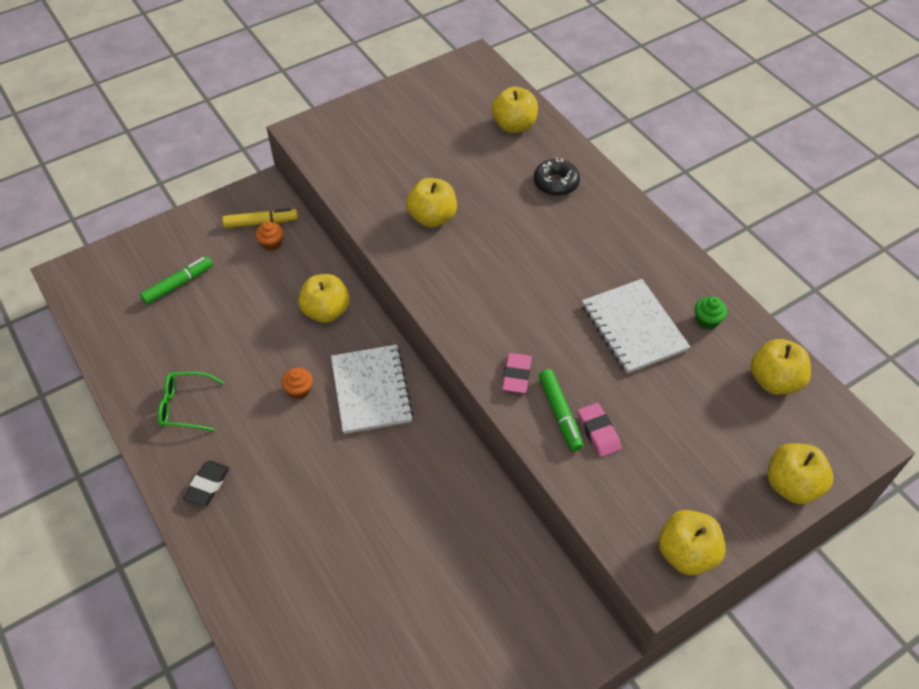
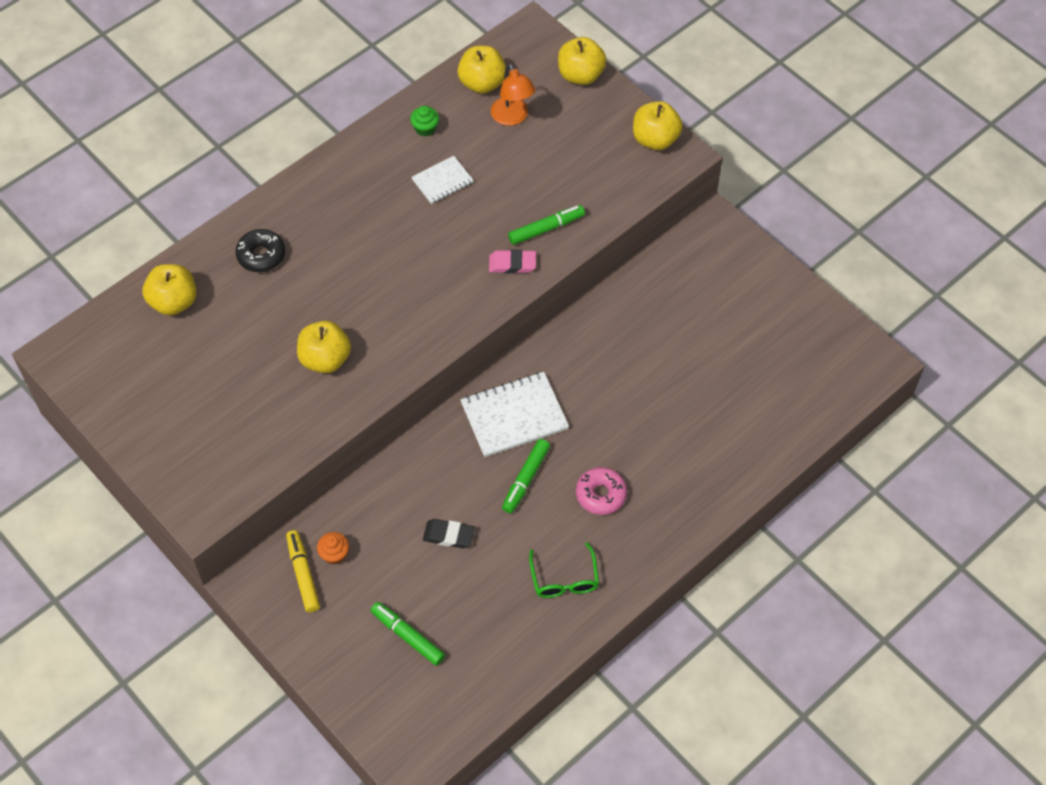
camera: 100 degrees left, 5 degrees up
black eraser [183,461,230,506] -> black eraser moved to [423,519,475,548]
orange cupcake [281,368,313,399] -> green marker [502,439,550,513]
yellow apple [299,274,350,323] -> none
pink eraser [578,403,621,457] -> none
white notebook [582,279,690,374] -> white notebook [411,156,474,204], size x0.58
none -> orange lamp [491,64,535,126]
none -> pink donut [576,467,627,515]

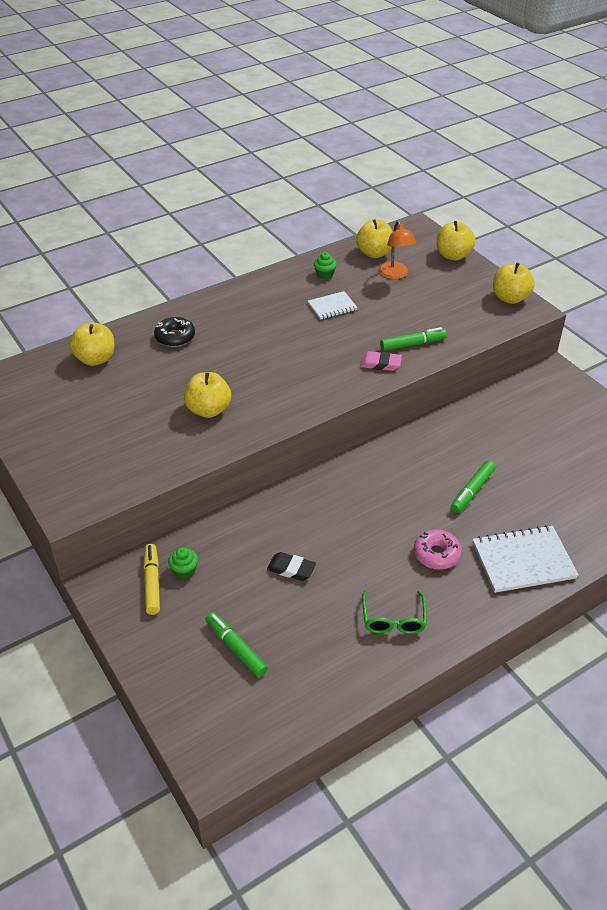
camera: 10 degrees right, 15 degrees down
orange cupcake [317,532,349,565] -> green cupcake [168,547,198,579]
white notebook [460,372,569,457] -> white notebook moved to [473,525,579,593]
green marker [502,439,550,513] -> green marker moved to [451,461,495,513]

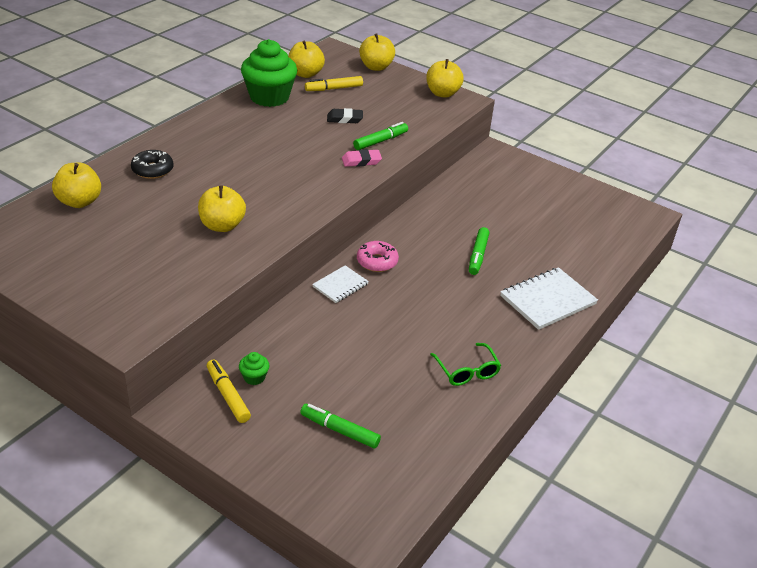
camera: 25 degrees left, 5 degrees down
black eraser [267,552,316,581] -> black eraser moved to [327,108,363,123]
white notebook [308,291,358,320] -> white notebook moved to [312,265,369,303]
green cupcake [314,252,337,279] -> green cupcake [241,39,297,107], size x2.47
orange lamp [379,221,416,279] -> yellow marker [305,76,363,91]
pink donut [414,529,462,570] -> pink donut moved to [357,241,399,272]

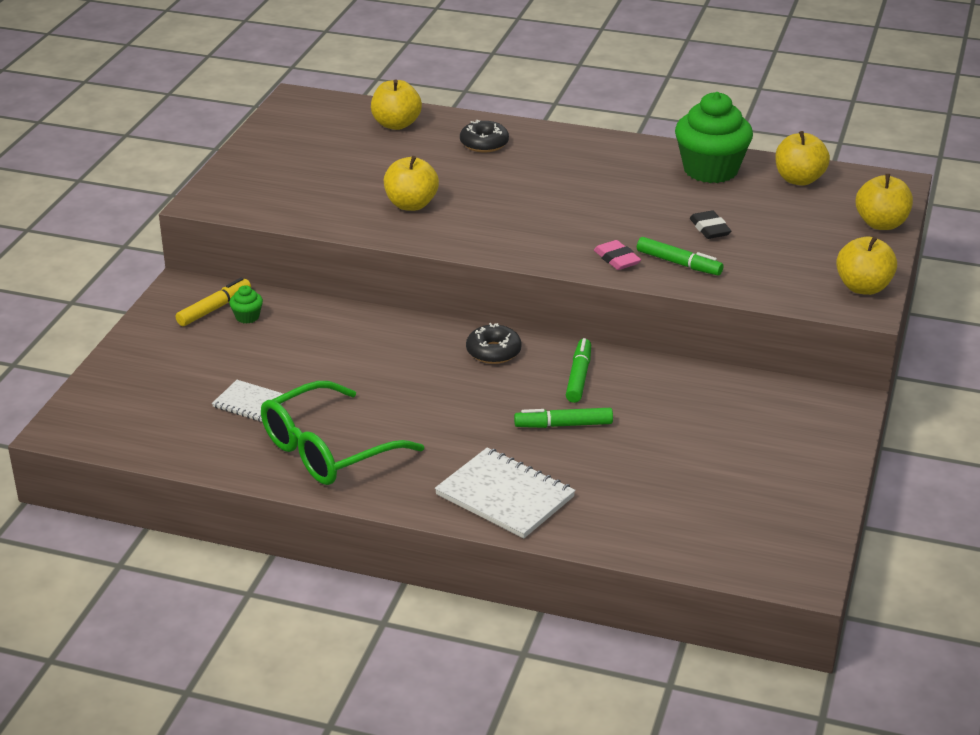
camera: 75 degrees right, 5 degrees down
green marker [300,404,381,449] -> green marker moved to [566,338,591,403]
yellow marker [305,76,363,91] -> none
white notebook [312,265,369,303] -> white notebook moved to [212,380,284,422]
pink donut [357,241,399,272] -> black donut [466,323,522,364]
green glasses [430,343,501,386] -> green glasses [261,381,424,485], size x1.83

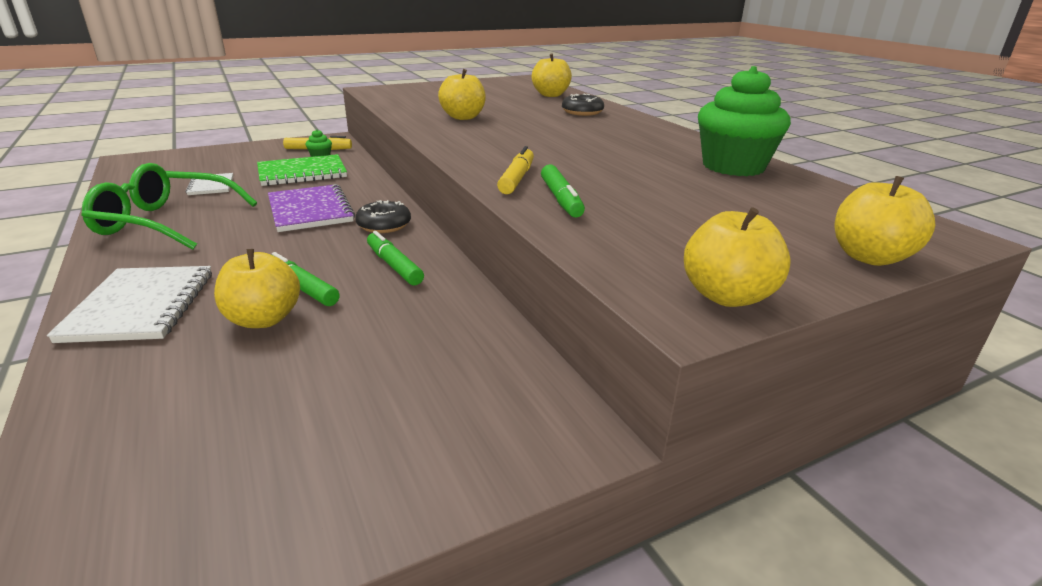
camera: 45 degrees right, 5 degrees down
green marker [566,338,591,403] -> green marker turned 90 degrees counterclockwise [367,231,424,285]
pink eraser [594,240,641,270] -> yellow marker [497,146,534,194]
black eraser [690,210,731,239] -> none
yellow apple [775,131,830,186] -> yellow apple moved to [214,249,300,328]
none -> green notebook [257,154,347,186]
none -> purple notebook [268,184,355,232]

